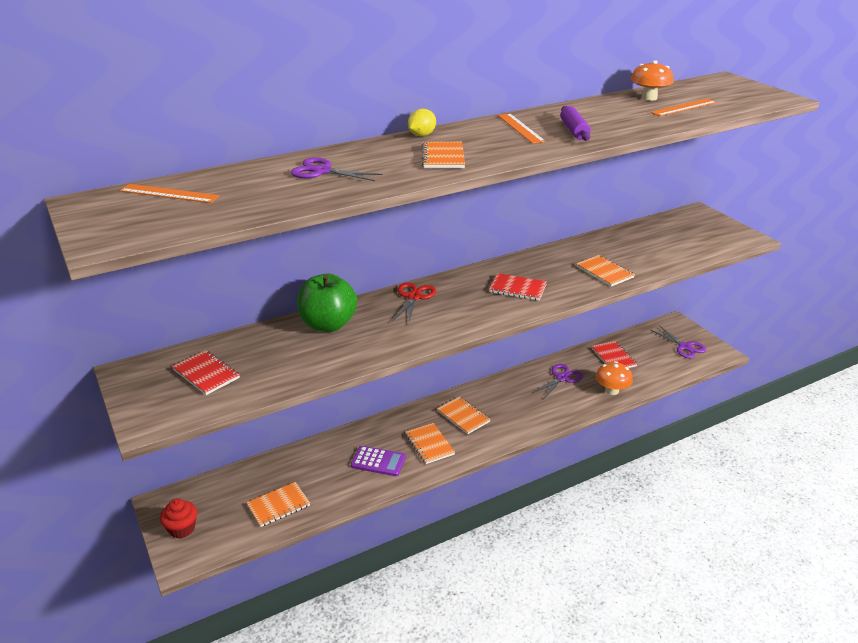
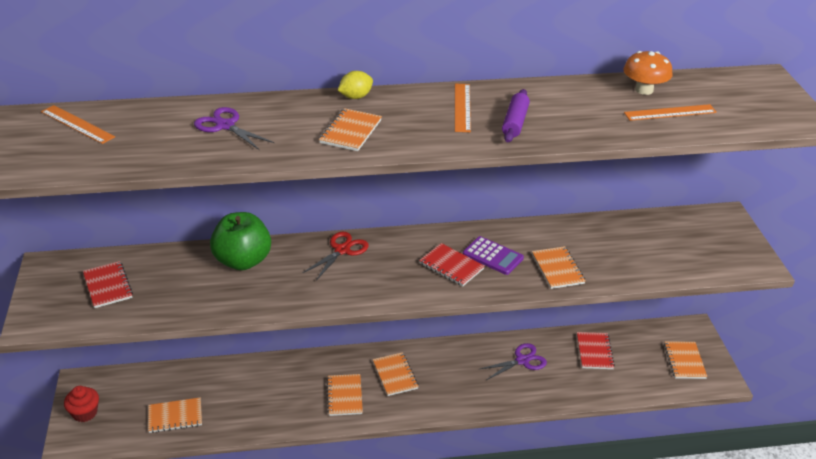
camera: 20 degrees right, 5 degrees up
purple calculator [351,446,406,476] -> purple calculator moved to [463,236,524,275]
orange mushroom [595,361,633,395] -> none
purple scissors [651,325,706,358] -> orange notebook [664,341,707,379]

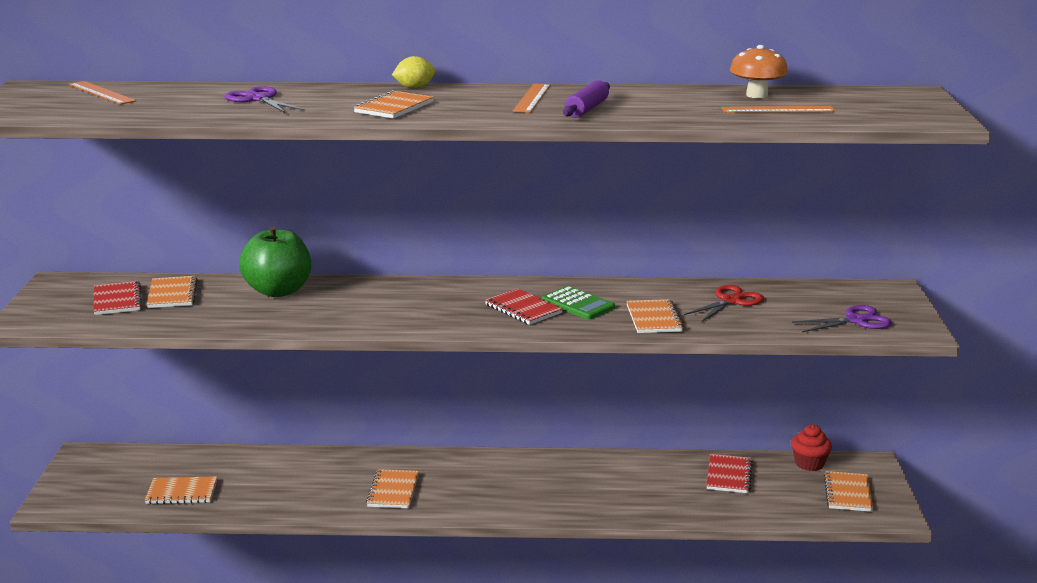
camera: 10 degrees right, 15 degrees down
red cupcake [64,386,99,422] -> red cupcake moved to [791,424,832,471]
red scissors [303,232,369,280] -> red scissors moved to [684,285,764,322]
orange notebook [373,352,419,396] -> orange notebook moved to [147,276,198,308]
purple calculator [463,236,524,275] -> green calculator [541,286,615,320]
purple scissors [480,343,547,380] -> purple scissors moved to [792,305,892,332]

